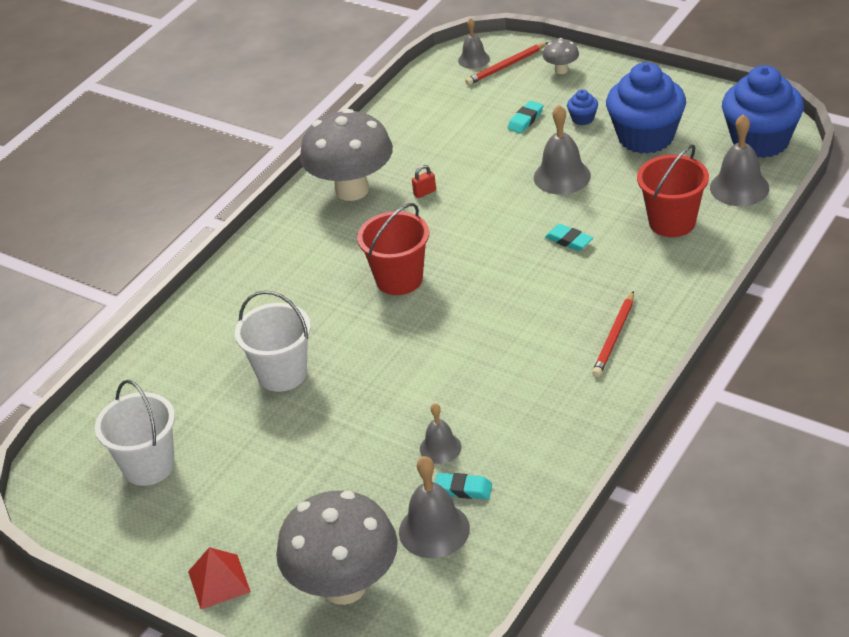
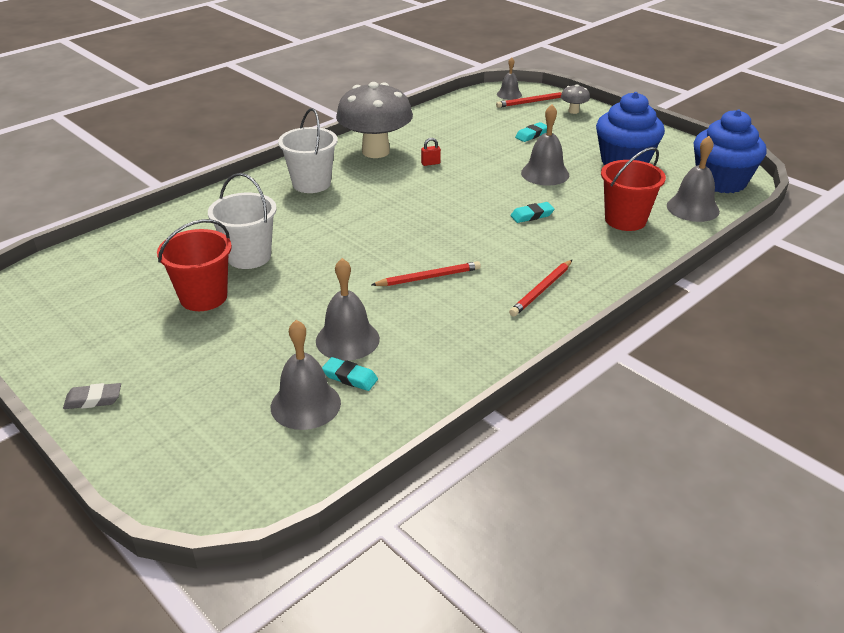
camera: 10 degrees right, 5 degrees down
white bucket [95,380,175,486] -> white bucket moved to [278,108,338,193]
red pyramid [188,547,251,609] -> grey eraser [63,383,121,409]
grey mushroom [276,490,398,605] -> none
red bucket [357,203,429,295] -> red bucket moved to [157,219,232,311]
grey bell [420,403,461,464] -> grey bell [316,258,380,361], size x1.62
turquoise eraser [545,224,593,251] -> turquoise eraser turned 75 degrees counterclockwise [510,202,554,223]
blue cupcake [567,89,598,125] -> none
none -> red pencil [371,261,481,286]

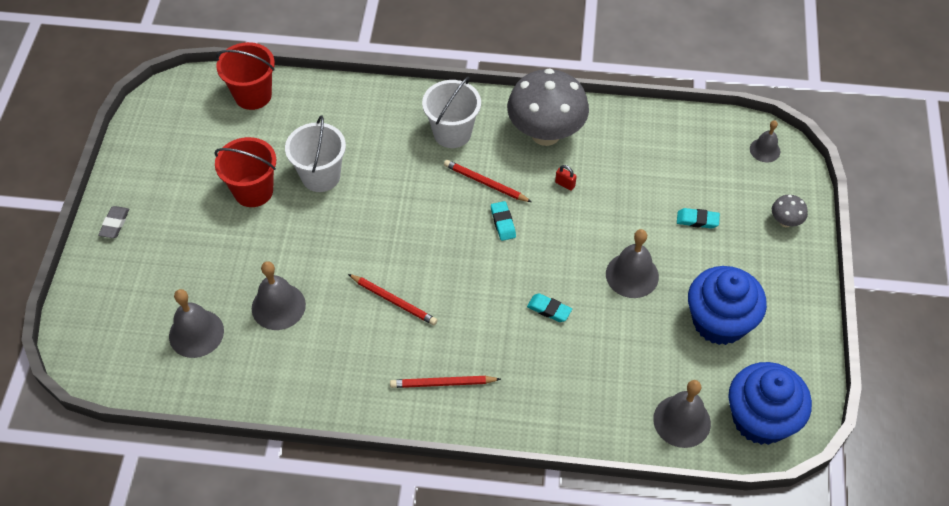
camera: 50 degrees right, 20 degrees up
grey eraser [63,383,121,409] -> grey eraser turned 60 degrees clockwise [98,206,129,238]
turquoise eraser [322,357,378,391] -> turquoise eraser moved to [491,201,516,241]
red pencil [496,92,562,108] -> red pencil moved to [444,160,532,202]
red bucket [601,147,666,231] -> red bucket moved to [216,42,275,110]

